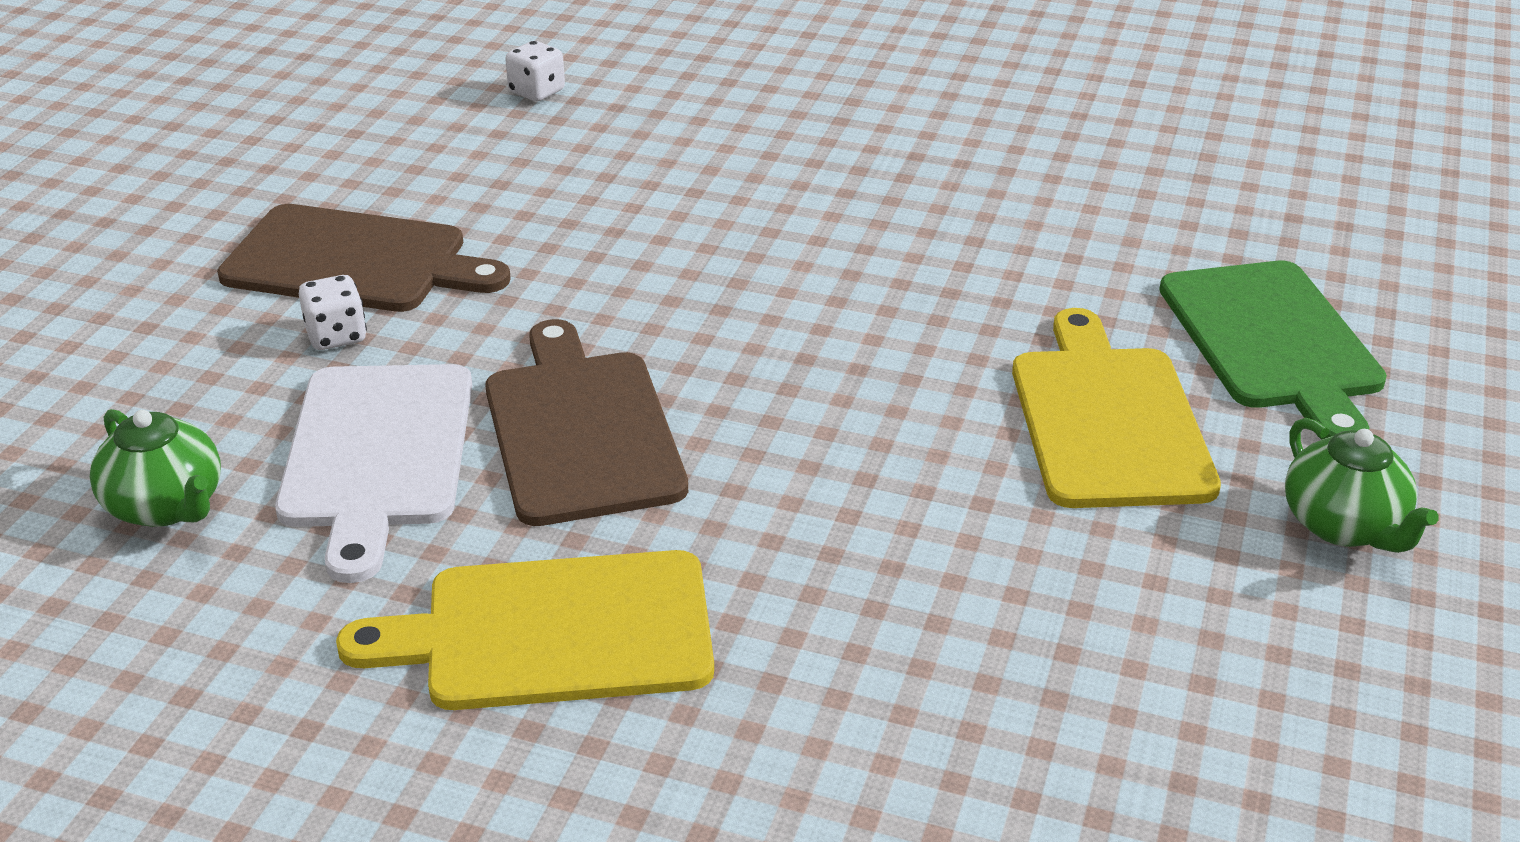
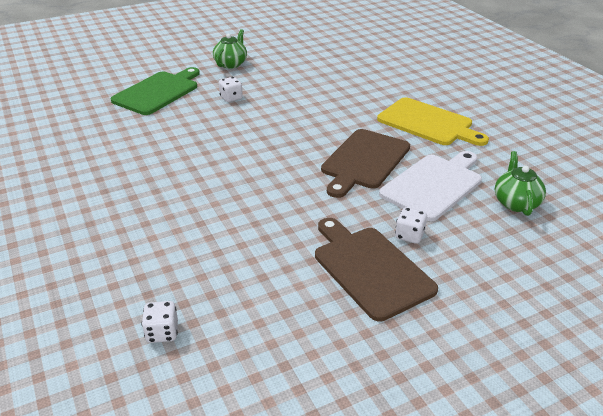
camera: 135 degrees left, 0 degrees up
yellow cutting board [1012,308,1221,508] -> white dice [219,77,243,102]

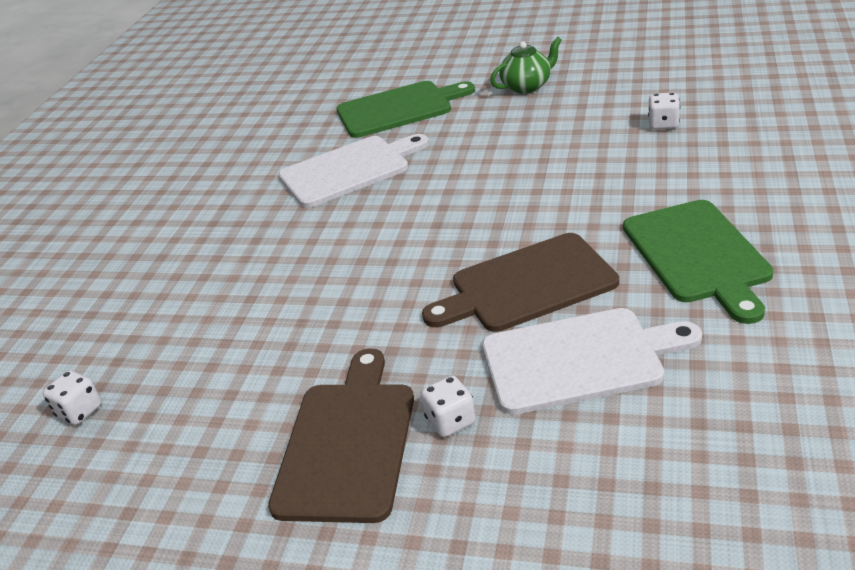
camera: 45 degrees right, 0 degrees up
white dice [219,77,243,102] -> white dice moved to [648,92,680,130]
yellow cutting board [377,97,489,146] -> green cutting board [623,200,774,324]
green teapot [495,151,546,216] -> none
none -> white cutting board [279,134,429,208]

